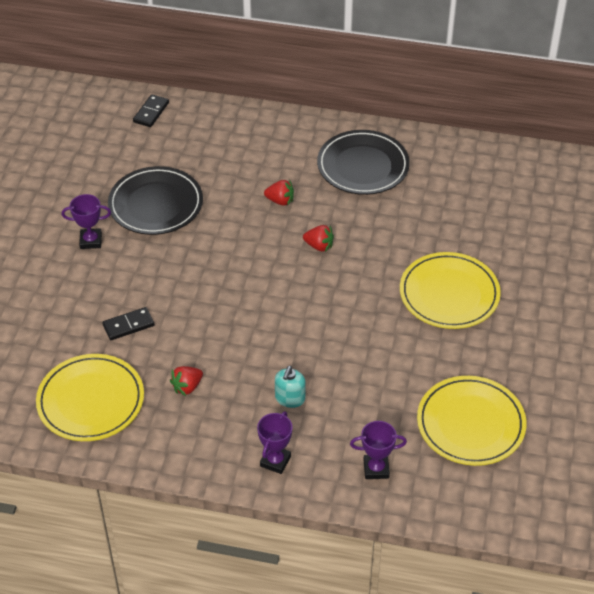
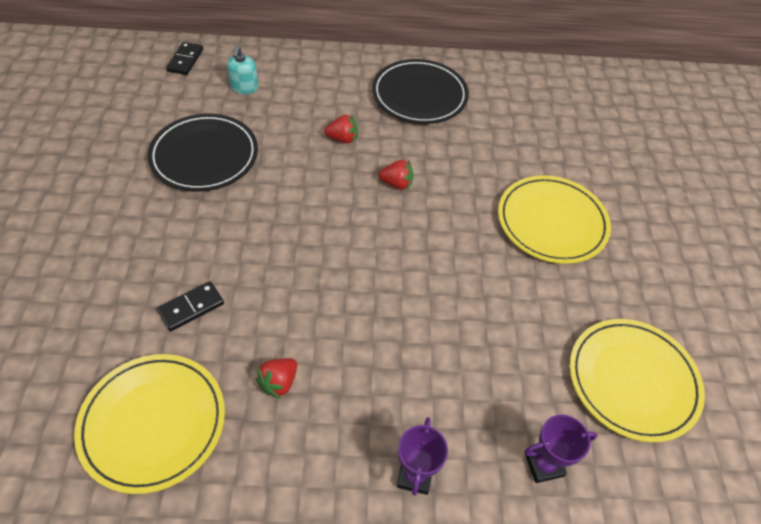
camera: 15 degrees left, 5 degrees up
purple trophy [62,194,111,249] -> none
turquoise soap dispenser [275,366,306,408] -> turquoise soap dispenser moved to [227,46,258,94]

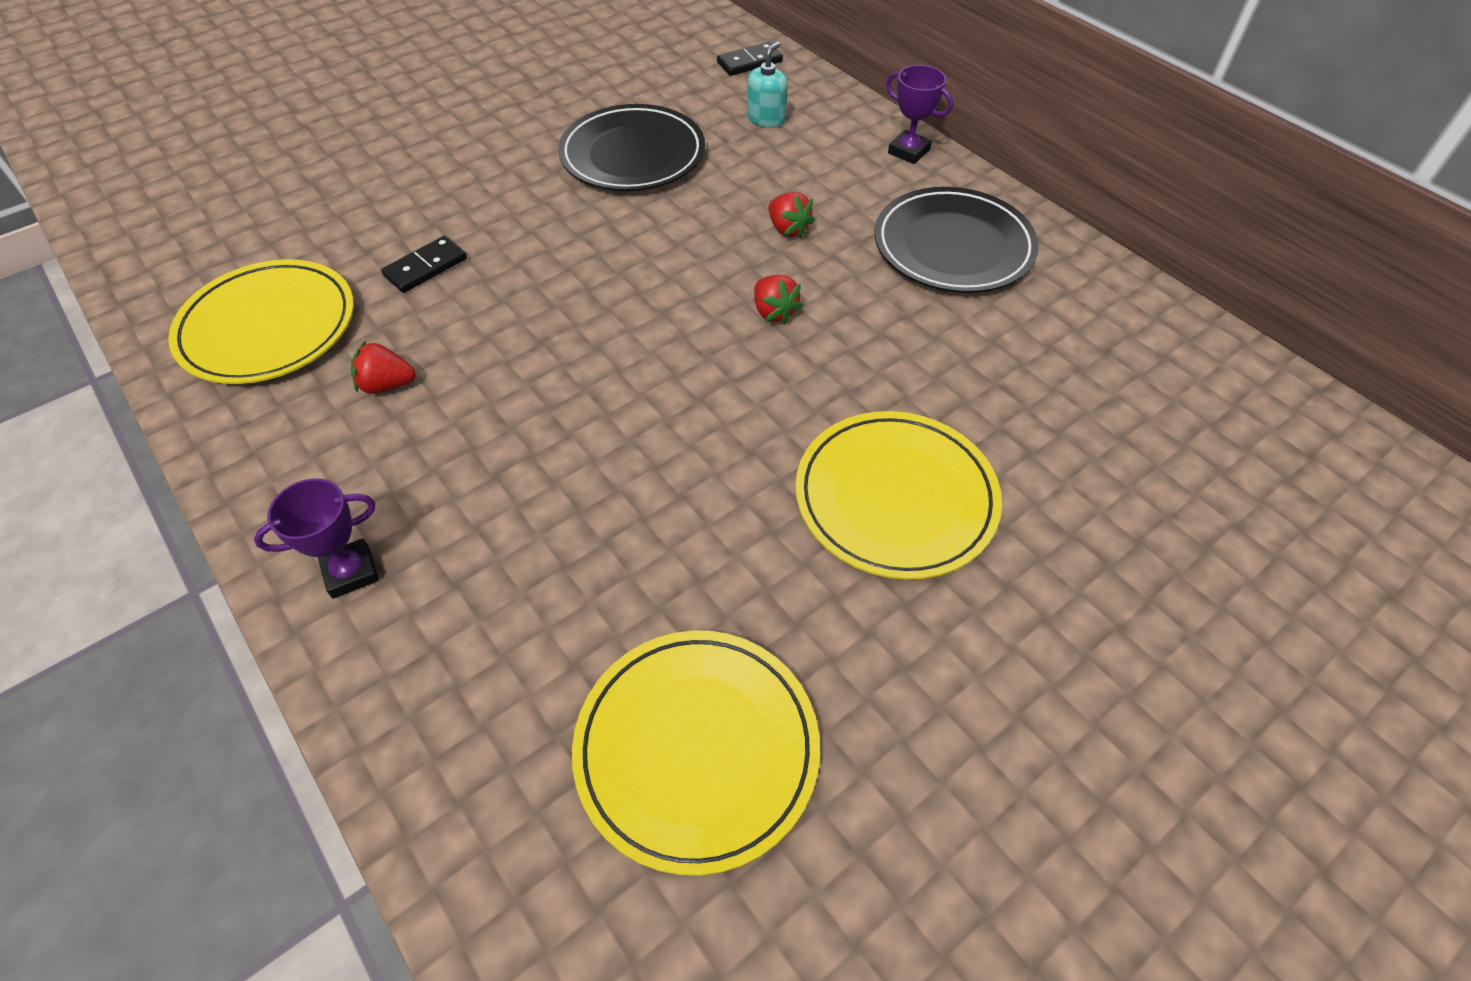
camera: 55 degrees right, 0 degrees up
black domino [157,281,224,331] -> black domino turned 60 degrees counterclockwise [381,236,467,293]
turquoise soap dispenser [227,46,258,94] -> turquoise soap dispenser turned 150 degrees clockwise [747,41,788,128]
purple trophy [524,414,597,483] -> purple trophy moved to [886,65,953,164]

